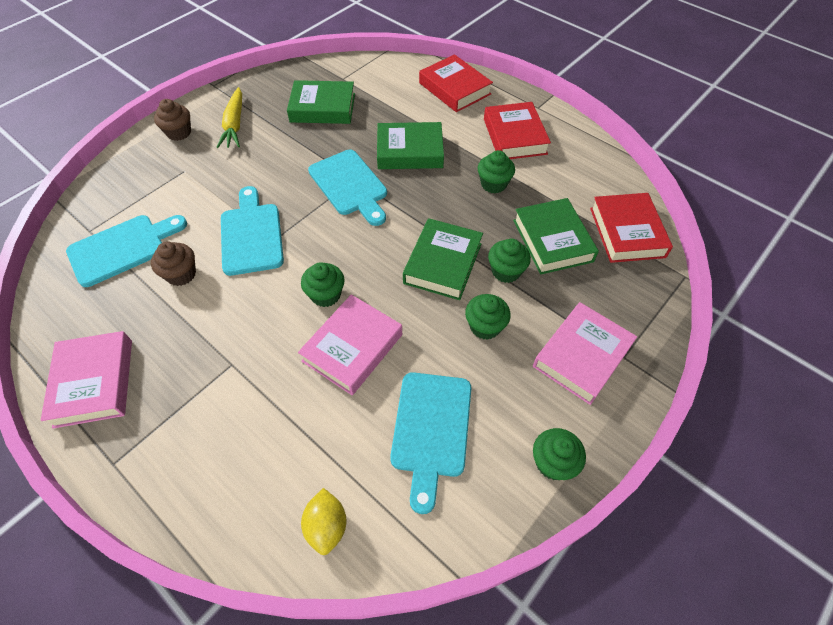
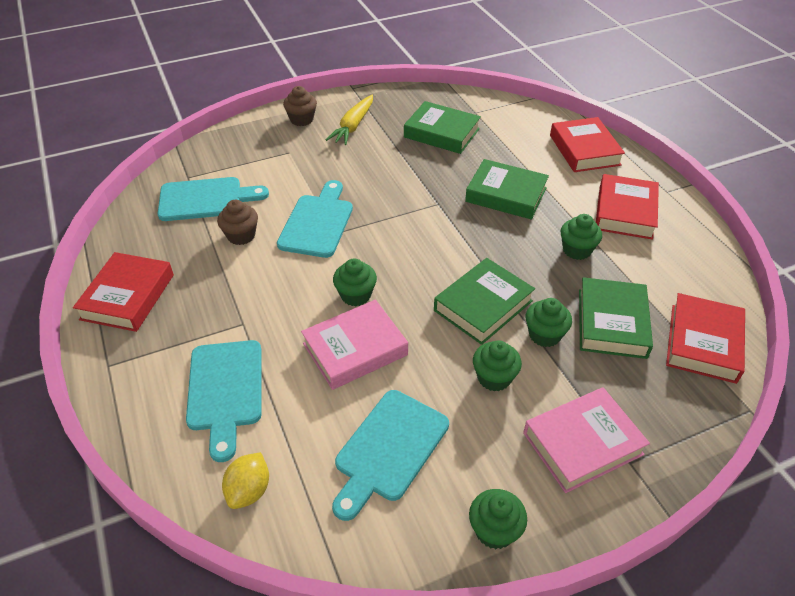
camera: 25 degrees right, 10 degrees down
pink book [41,331,132,428] -> red book [73,252,174,332]
turquoise cutting board [308,150,387,226] -> turquoise cutting board moved to [186,340,262,462]

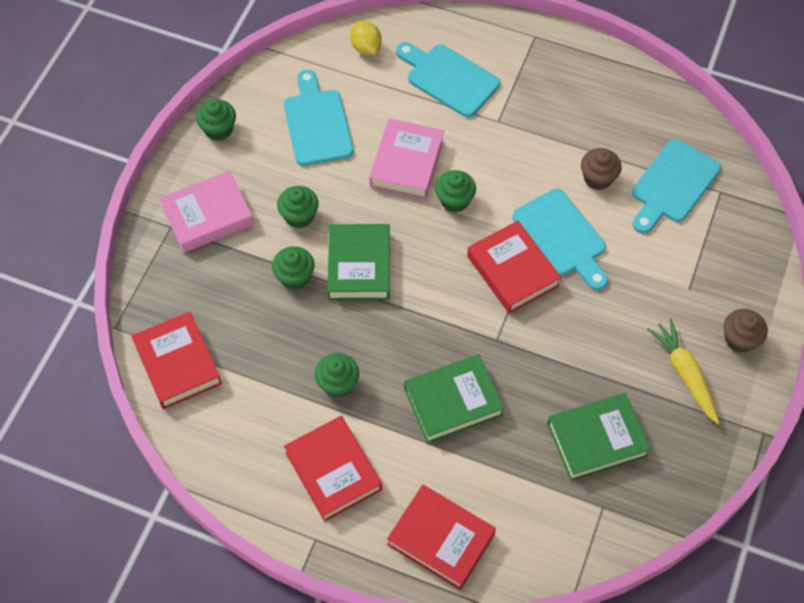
camera: 135 degrees right, 15 degrees up
red book [73,252,174,332] -> red book moved to [467,221,561,314]
pink book [523,387,650,493] -> pink book turned 45 degrees clockwise [160,171,254,253]
green book [579,277,653,359] -> none

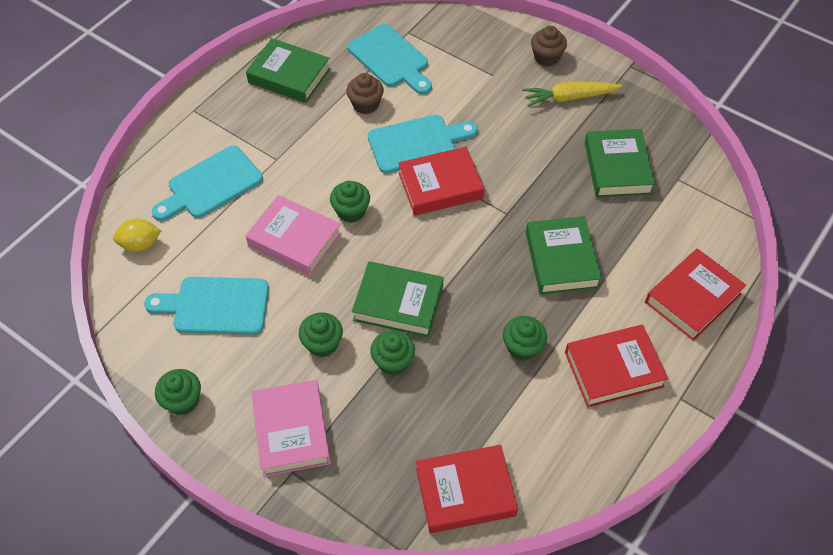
camera: 75 degrees left, 5 degrees down
none -> green book [246,38,331,103]

